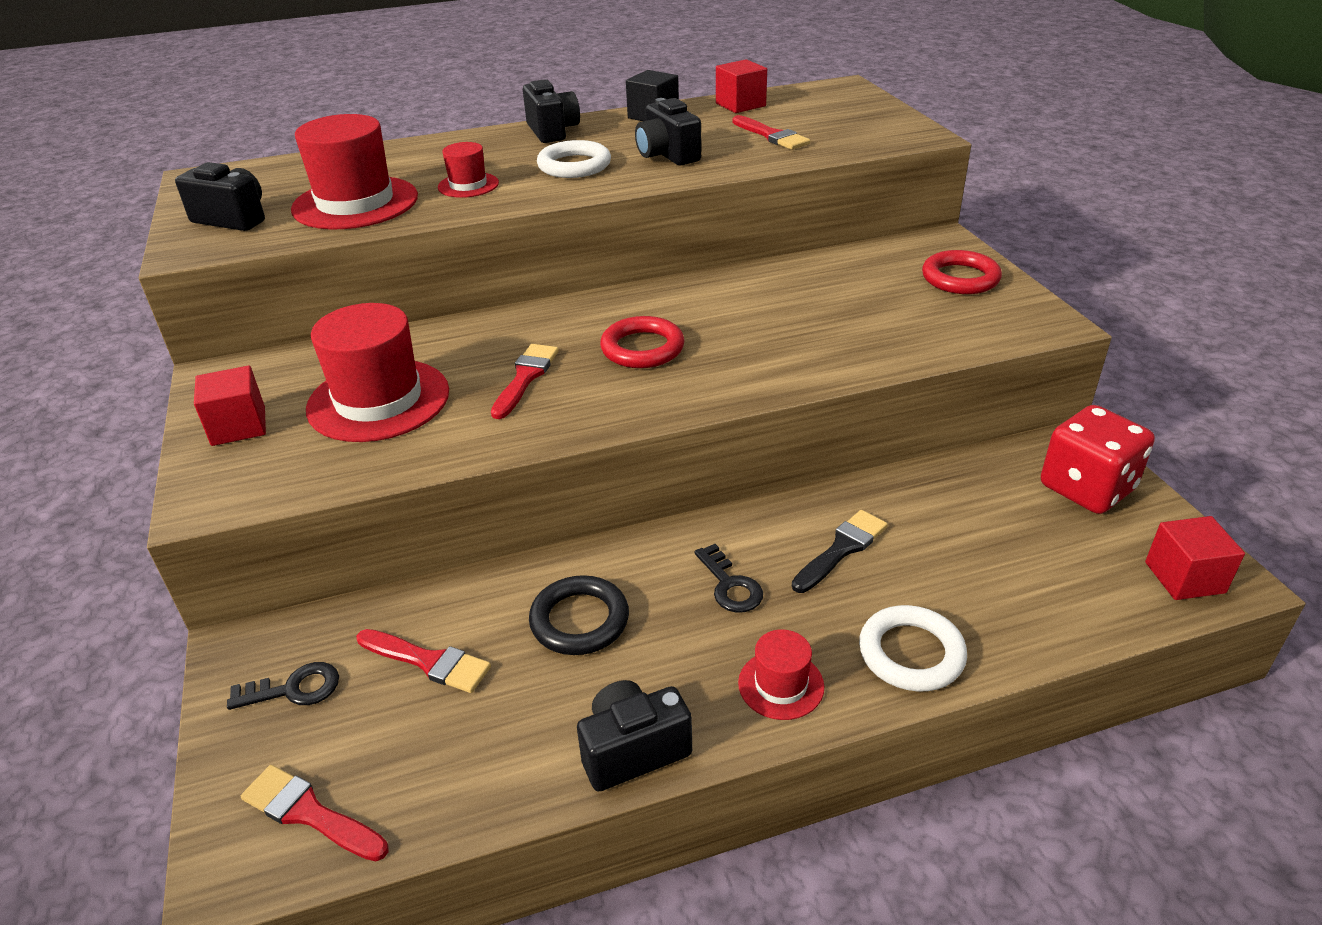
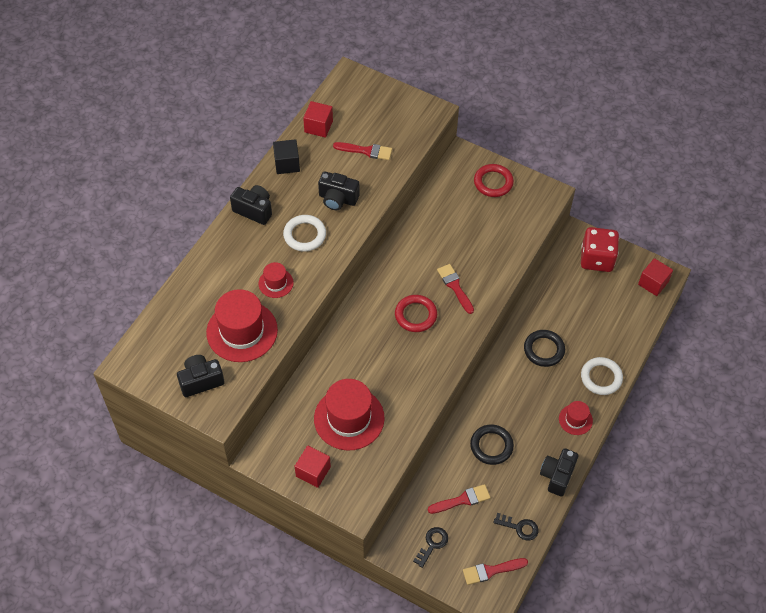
camera: 45 degrees left, 20 degrees up
red brush [491,344,559,419] -> red brush moved to [437,264,474,314]
black key [694,544,763,613] -> black key moved to [493,513,539,541]
black brush [792,510,888,593] -> black ring [524,330,565,367]

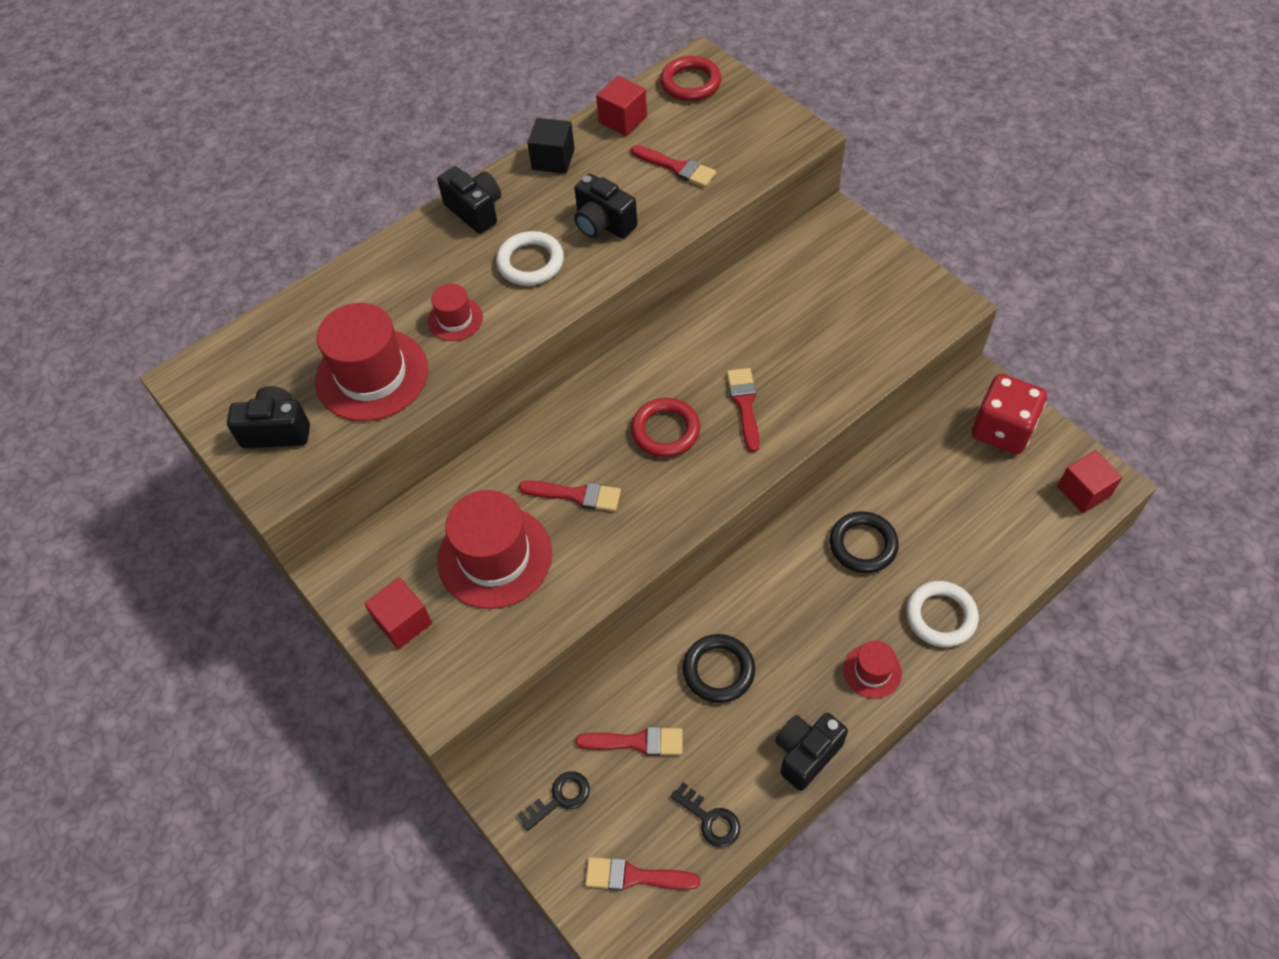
camera: 25 degrees right, 0 degrees up
red ring [474,164,514,197] -> red ring moved to [660,56,721,101]
none -> red brush [519,480,621,511]

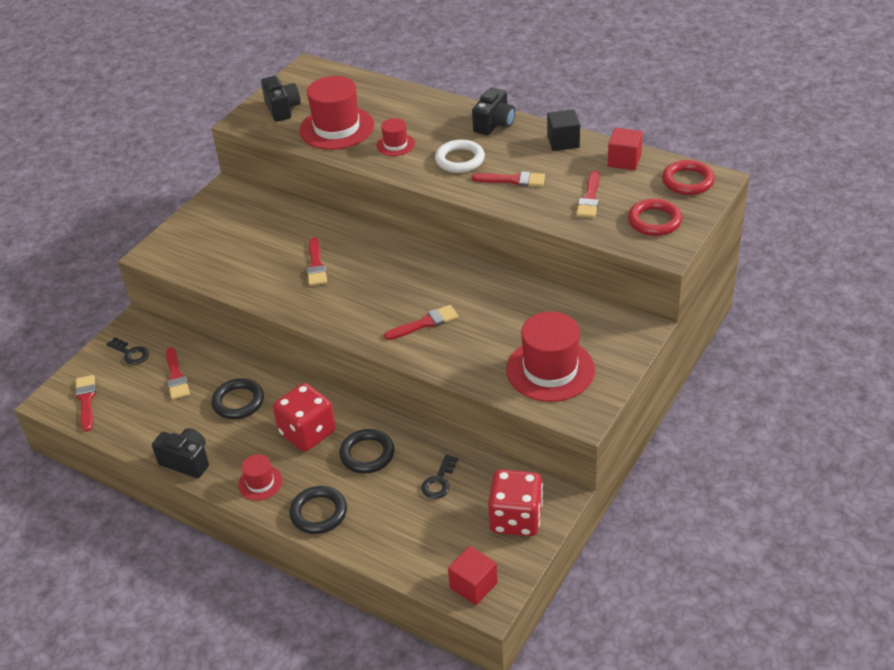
camera: 70 degrees right, 15 degrees down
red cube [364,578,432,649] -> none
red hat [437,490,552,609] -> red hat moved to [506,311,595,402]
black camera [574,174,637,238] -> red brush [471,171,545,187]
red ring [631,398,700,458] -> red ring moved to [628,199,682,236]
black key [670,782,740,847] -> black key moved to [421,454,459,499]
white ring [906,581,979,647] -> black ring [289,486,347,534]
none -> red dice [273,383,336,452]

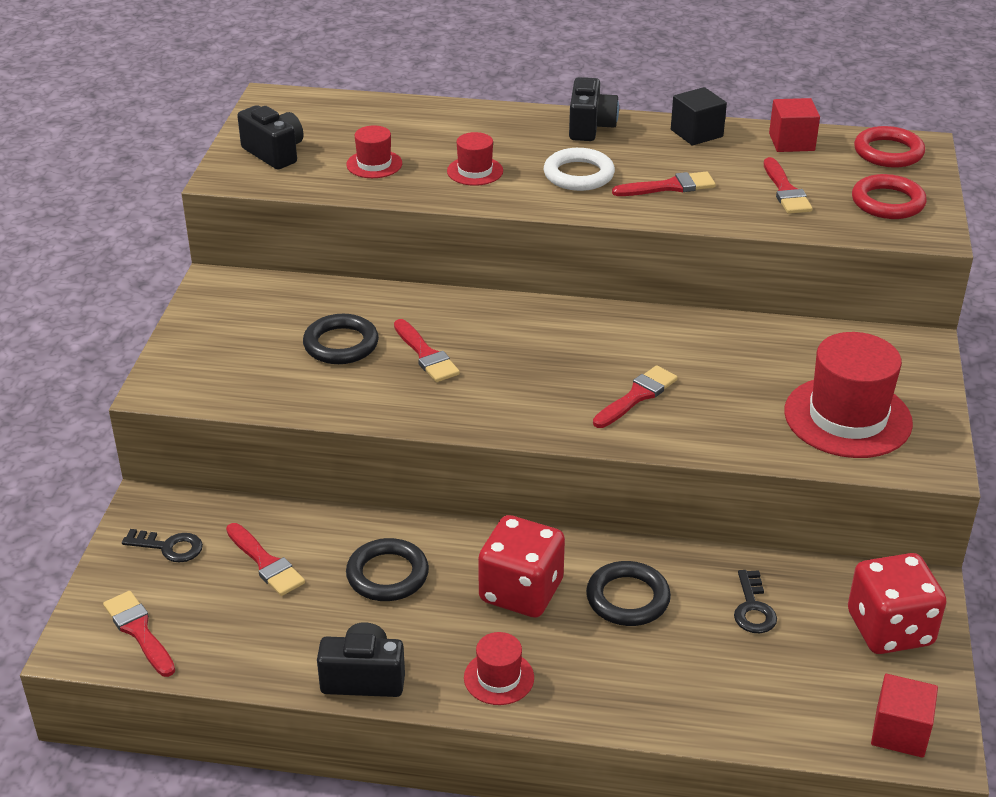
camera: 25 degrees left, 5 degrees down
black ring [289,486,347,534] -> black ring moved to [303,314,379,364]
red hat [300,76,374,150] -> red hat [346,125,402,178], size x0.50

